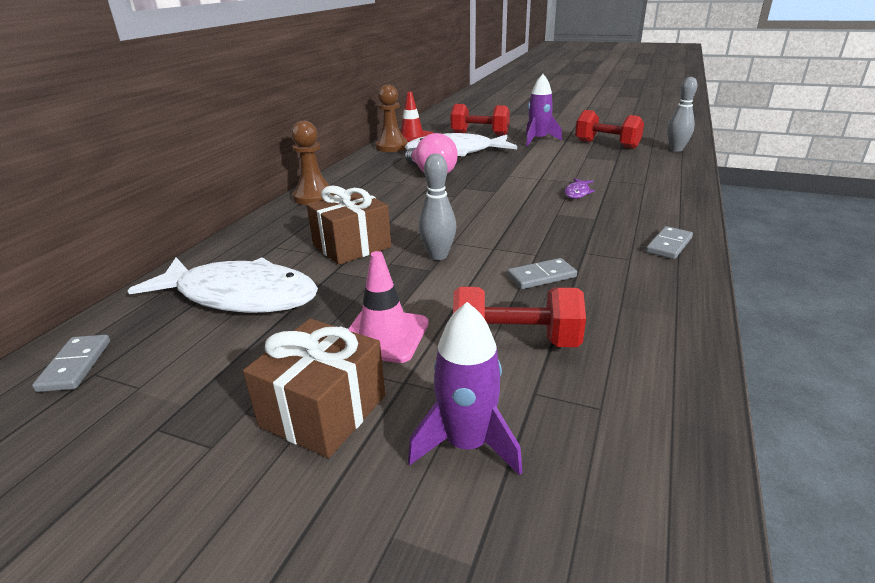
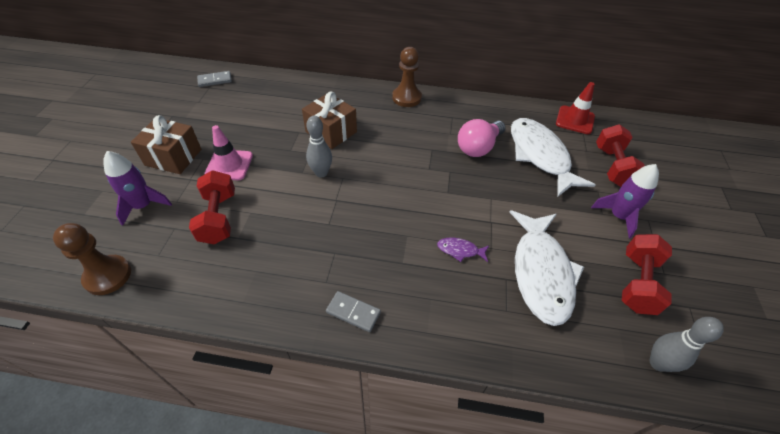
camera: 75 degrees right, 20 degrees up
white fish [128,257,318,313] -> white fish moved to [510,210,584,326]
brown pawn [375,85,408,152] -> brown pawn moved to [53,223,131,295]
grey domino [507,258,577,289] -> none

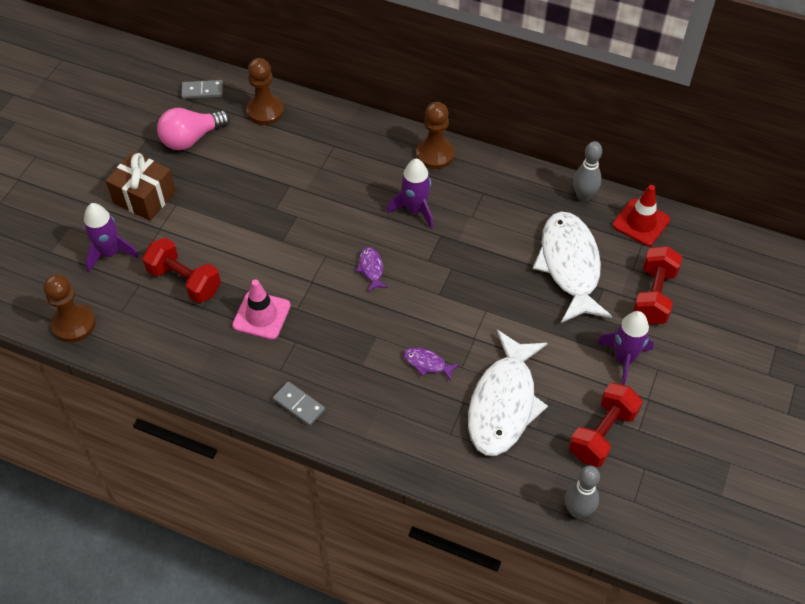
camera: 15 degrees right, 5 degrees up
red dumbbell [189,170,235,244] -> red dumbbell turned 60 degrees counterclockwise [142,237,221,303]
pink traffic cone [205,125,253,180] -> pink traffic cone moved to [232,279,291,340]
brown gift [302,92,357,149] -> none
grey bowling pin [306,116,332,178] -> grey bowling pin moved to [573,141,602,202]
pink light bulb [458,119,506,157] -> pink light bulb moved to [157,108,230,150]
none -> brown pawn [246,58,284,125]
none -> purple fish [356,247,388,291]
none -> purple rocket [387,159,433,229]

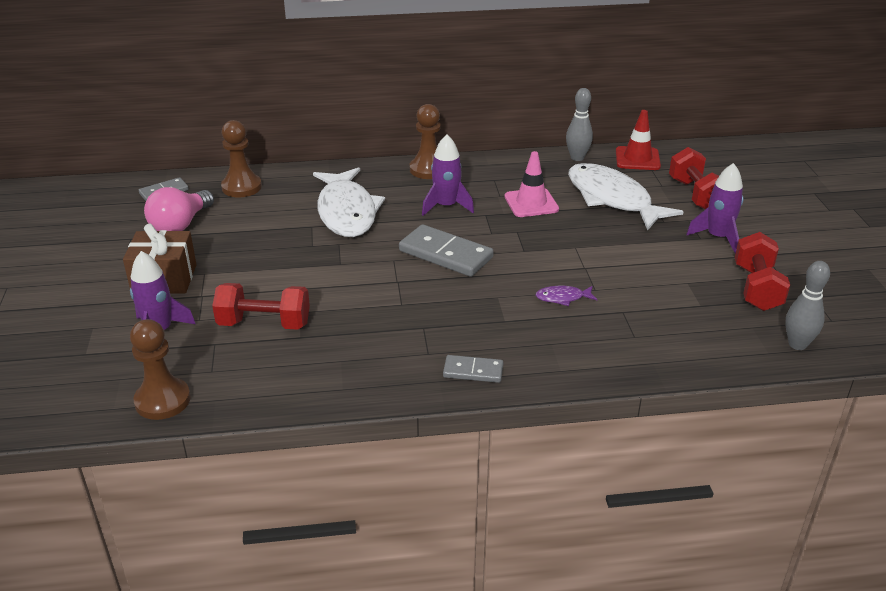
camera: 30 degrees left, 20 degrees down
pink traffic cone [232,279,291,340] -> pink traffic cone moved to [505,151,559,217]
purple fish [356,247,388,291] -> grey domino [399,224,494,277]
white fish [468,330,548,456] -> white fish moved to [313,167,385,237]

